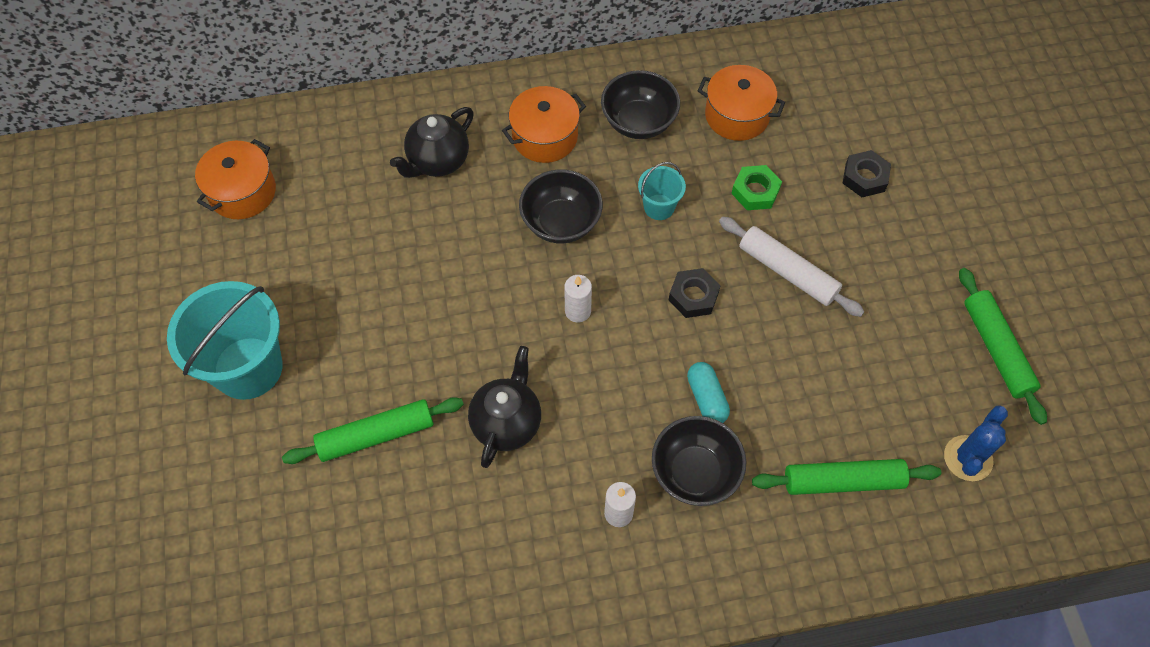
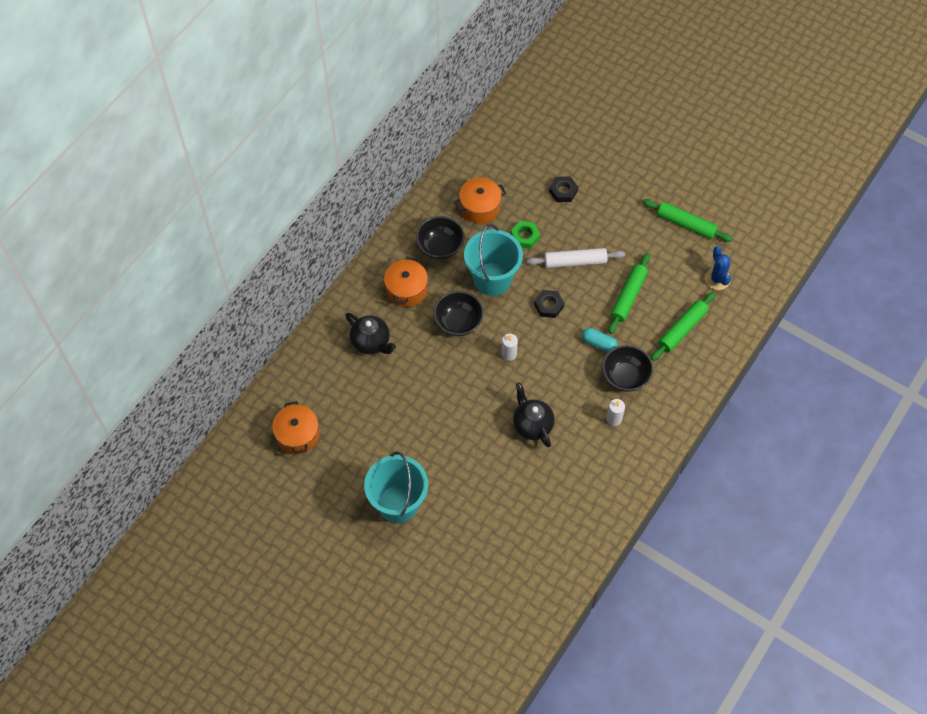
camera: 45 degrees left, 0 degrees up
green rolling pin [282,397,464,464] -> green rolling pin moved to [608,253,650,334]
black teapot [390,107,474,178] -> black teapot turned 45 degrees counterclockwise [345,313,396,354]
turquoise bucket [638,162,686,220] -> turquoise bucket [464,224,523,296], size x2.07

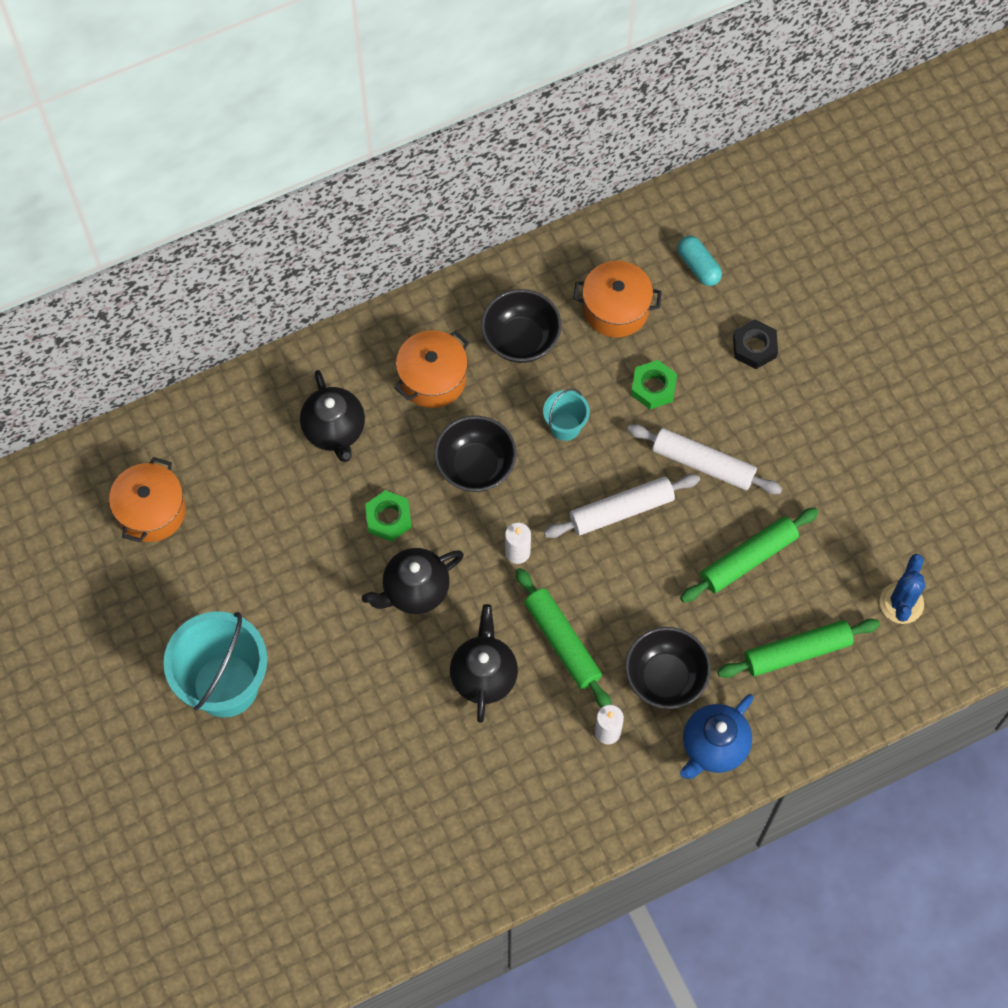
camera: 30 degrees right, 5 degrees up
turquoise bucket [464,224,523,296] -> turquoise bucket [543,388,590,441], size x0.48
black nut [534,290,564,318] -> white rolling pin [544,474,700,538]
turquoise capsule [582,328,618,352] -> turquoise capsule moved to [678,236,722,286]
green rolling pin [643,199,733,242] -> green rolling pin moved to [515,568,611,708]
none -> black teapot [362,548,464,614]
none -> green nut [365,490,412,542]
none -> blue teapot [680,694,754,779]

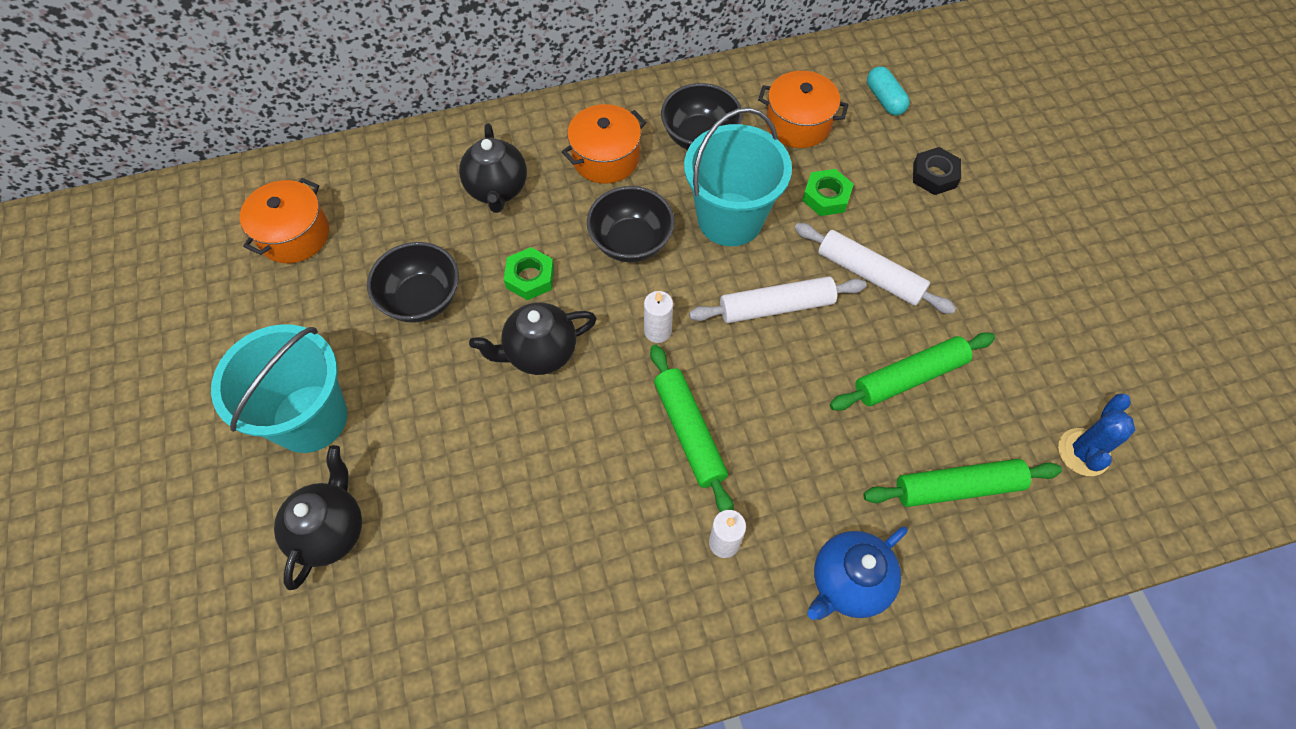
camera: 10 degrees right, 5 degrees down
black teapot [450,604,518,723] -> black teapot moved to [274,445,362,590]
turquoise bucket [543,388,590,441] -> turquoise bucket [684,107,792,246], size x2.07
black bowl [625,627,711,709] -> black bowl moved to [367,242,459,323]

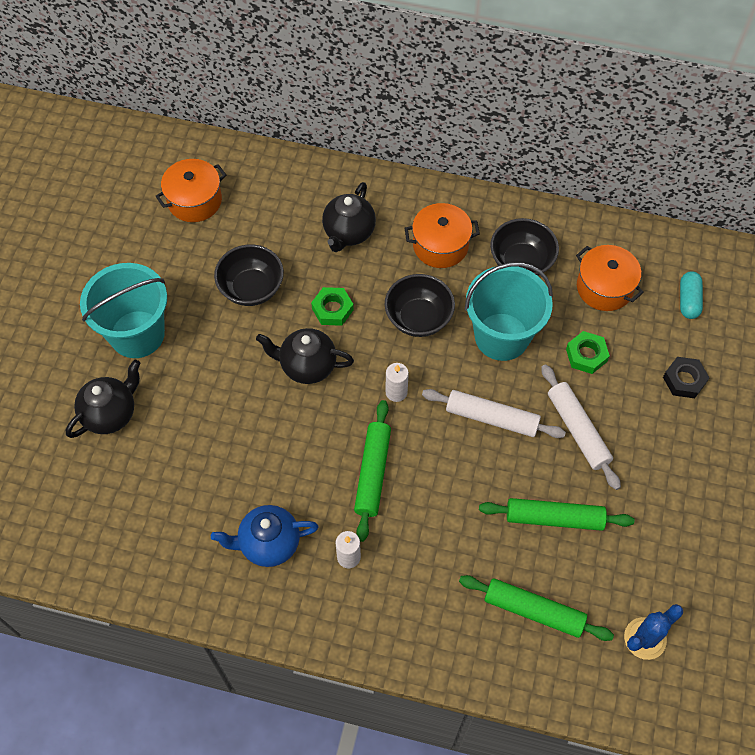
camera: 30 degrees right, 0 degrees up
blue teapot [807,526,908,620] -> blue teapot moved to [211,505,319,567]

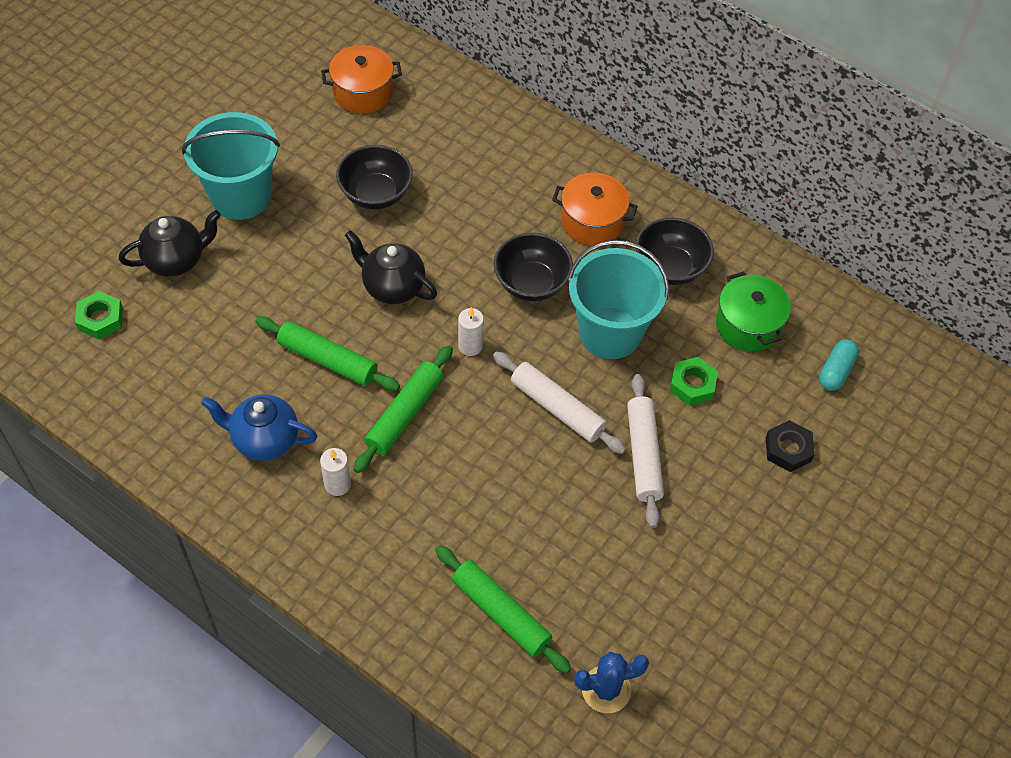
camera: 20 degrees right, 5 degrees down
green nut [311,287,354,326] -> green nut moved to [75,291,123,339]
black teapot [322,182,376,252] -> none
green rolling pin [479,498,634,531] -> green rolling pin moved to [255,316,400,391]
orange pot [576,245,644,311] -> green pot [716,271,791,352]

